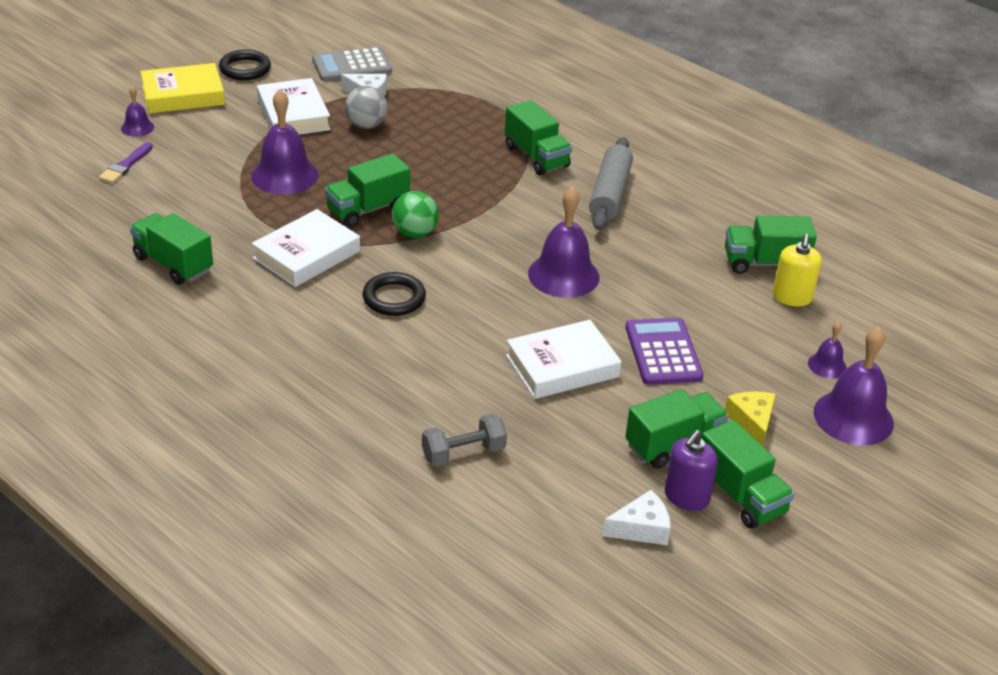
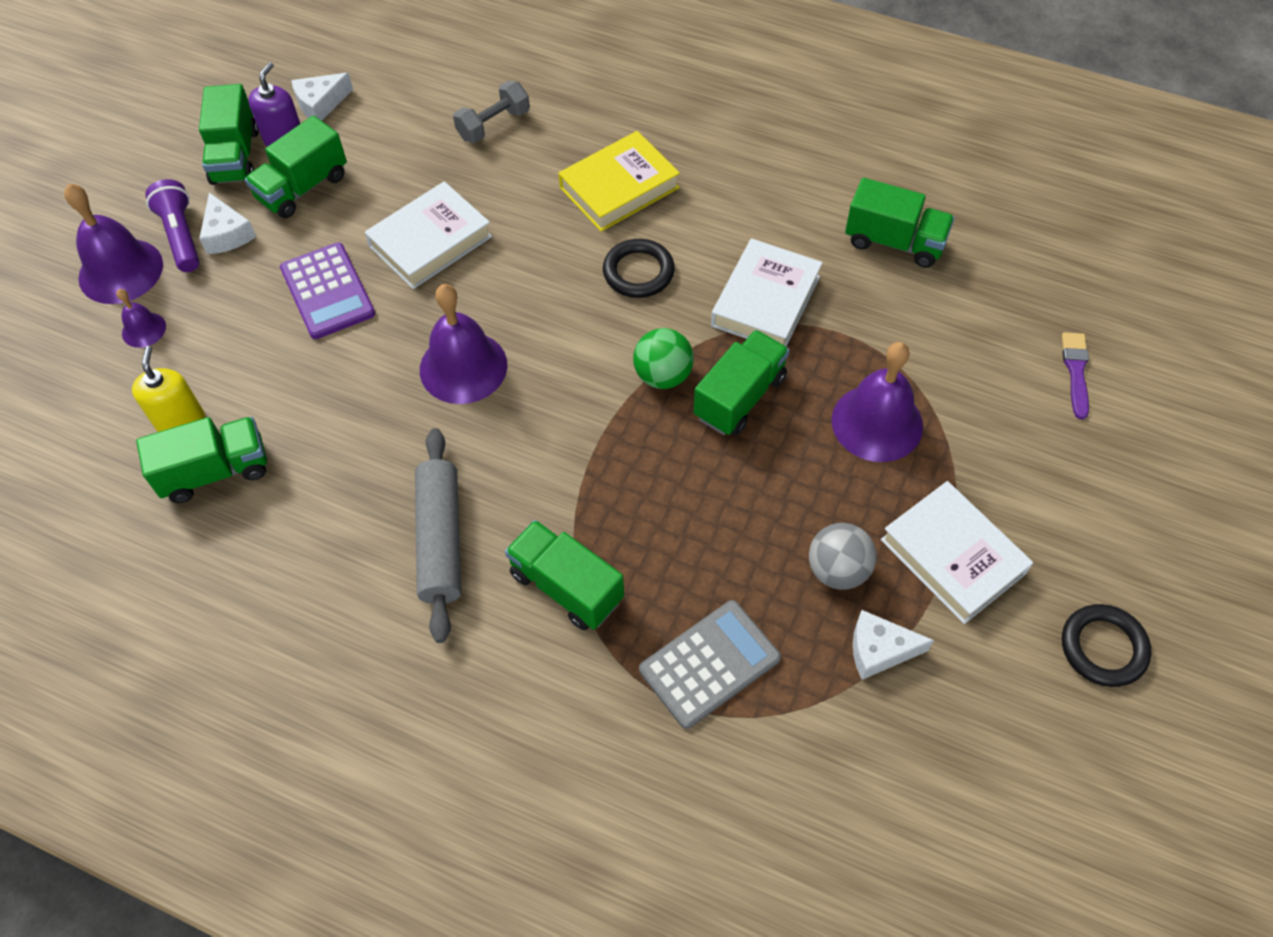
camera: 165 degrees right, 20 degrees up
purple bell [121,86,154,137] -> none
yellow book [140,63,225,113] -> yellow book moved to [558,131,680,232]
grey calculator [312,47,392,81] -> grey calculator moved to [639,600,781,729]
green truck [701,420,795,529] -> green truck turned 135 degrees counterclockwise [199,84,259,185]
yellow cheese [725,391,775,446] -> white cheese [199,193,256,254]
none -> purple flashlight [145,179,199,272]

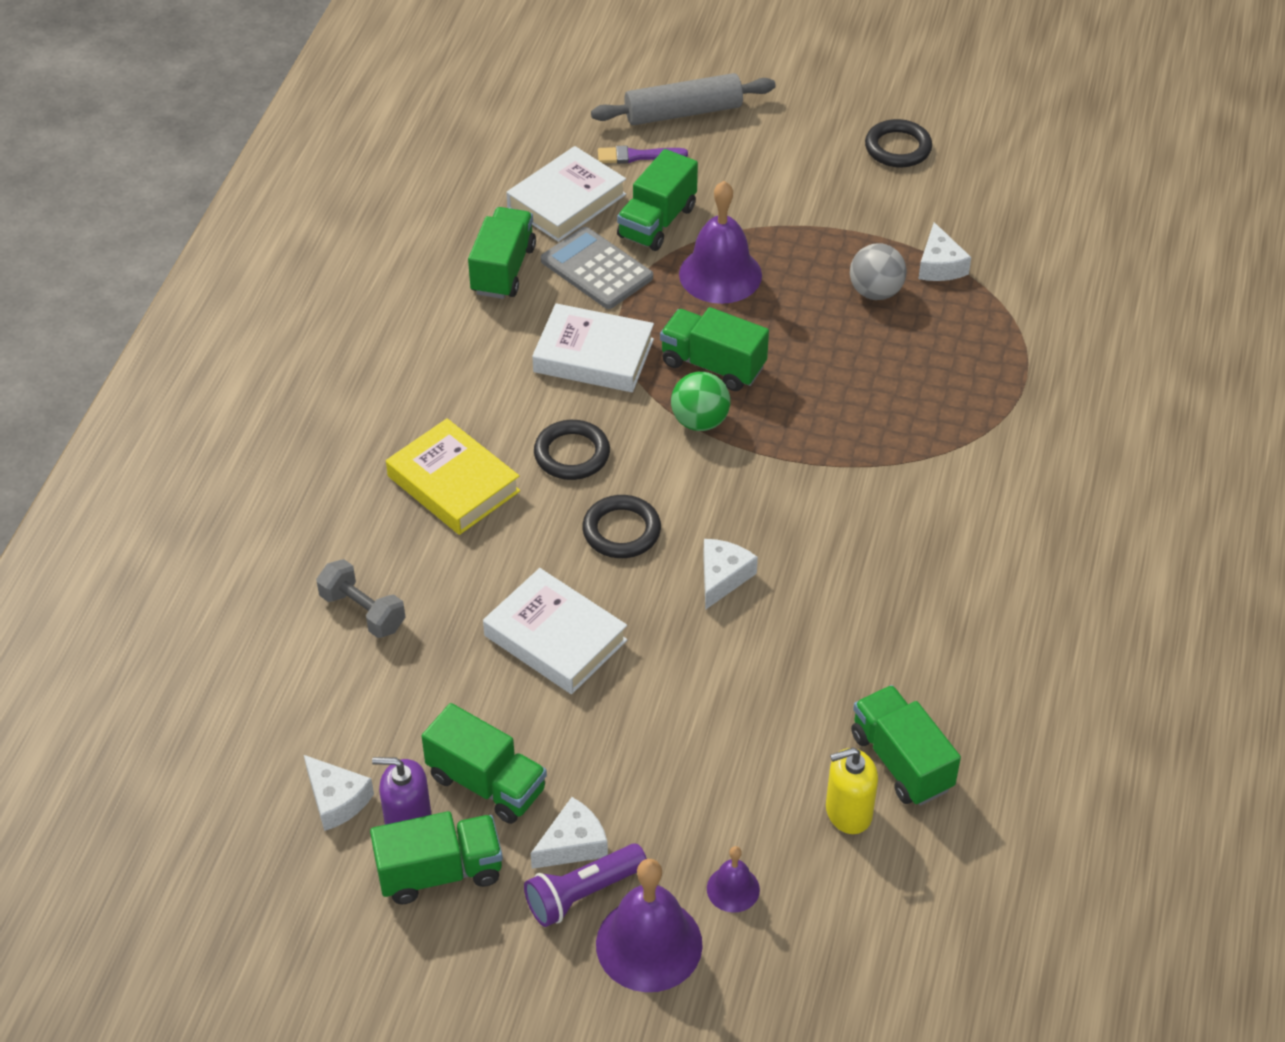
camera: 100 degrees left, 10 degrees down
purple calculator [280,242,375,339] -> none
grey rolling pin [415,428,461,643] -> grey rolling pin moved to [591,73,776,125]
purple bell [420,284,507,404] -> white cheese [703,539,758,610]
green truck [505,520,624,630] -> green truck moved to [617,149,698,251]
grey calculator [639,600,781,729] -> grey calculator moved to [541,227,653,309]
white book [881,481,1033,624] -> white book moved to [506,146,626,242]
none -> black ring [582,495,661,558]

